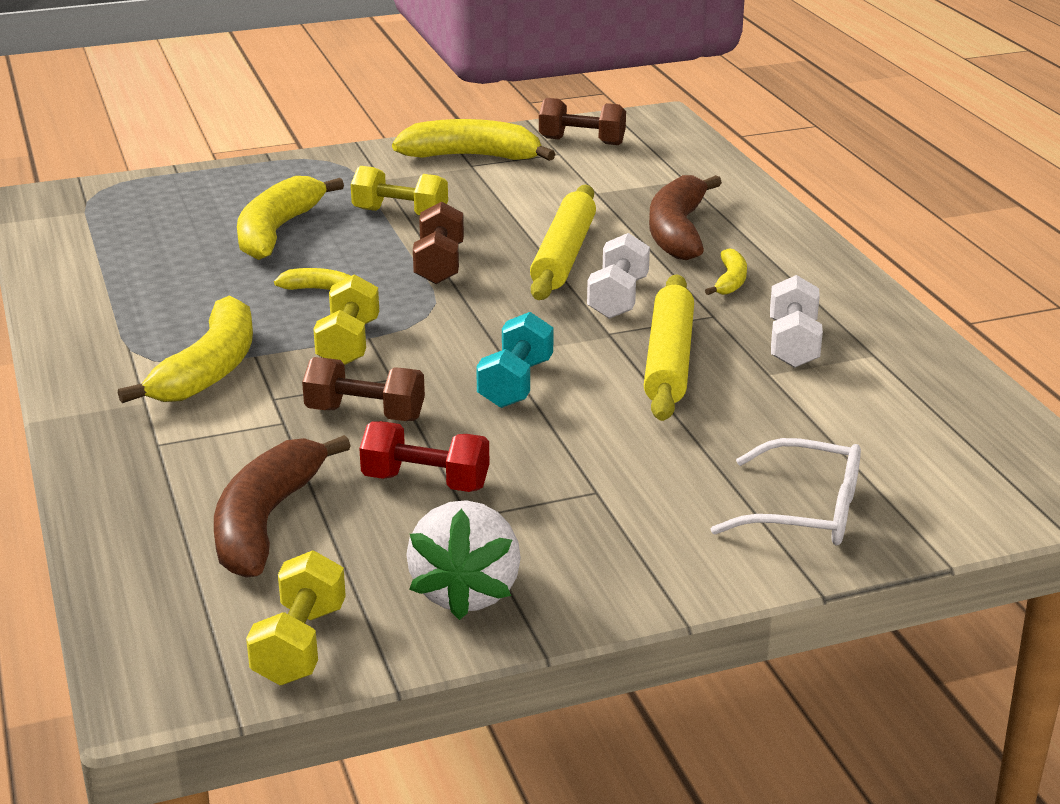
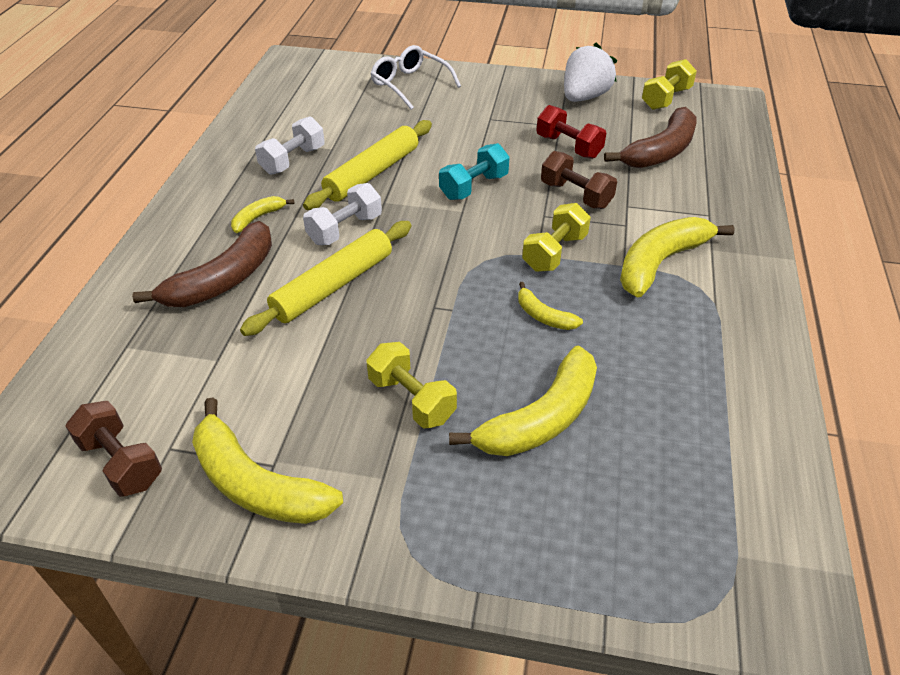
camera: 150 degrees left, 15 degrees up
brown dumbbell [413,201,464,284] -> none

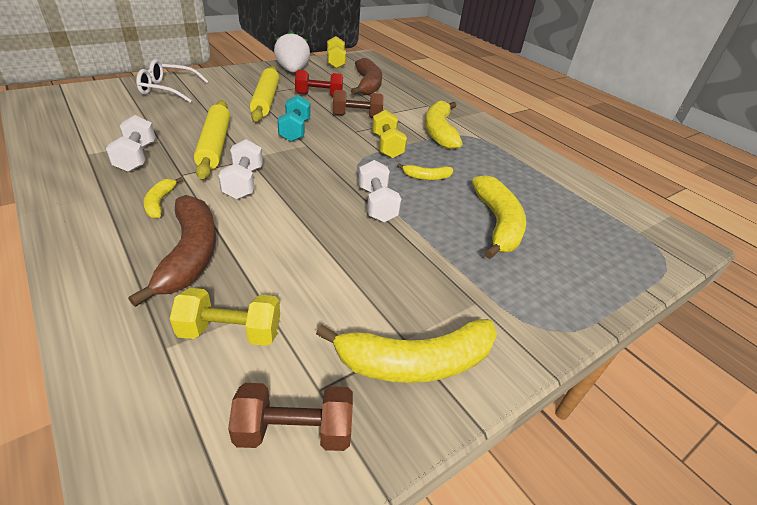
camera: 50 degrees left, 5 degrees down
yellow rolling pin [240,221,411,336] -> yellow rolling pin moved to [250,66,279,122]
yellow dumbbell [367,342,457,428] -> yellow dumbbell moved to [170,288,280,346]
none -> white dumbbell [358,160,402,222]

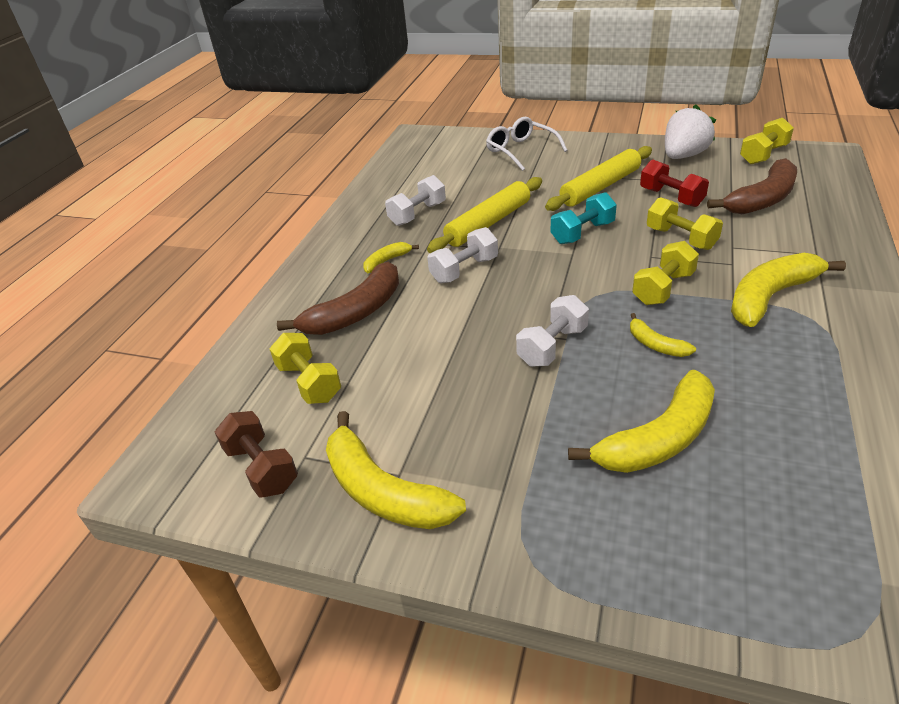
camera: 60 degrees right, 0 degrees up
brown dumbbell [333,90,384,118] -> yellow dumbbell [647,197,723,250]

